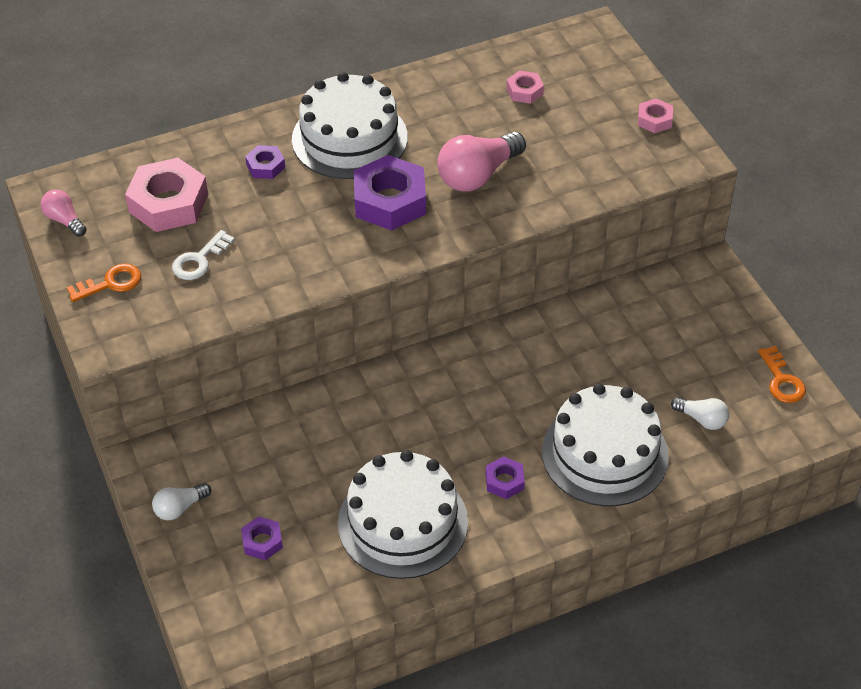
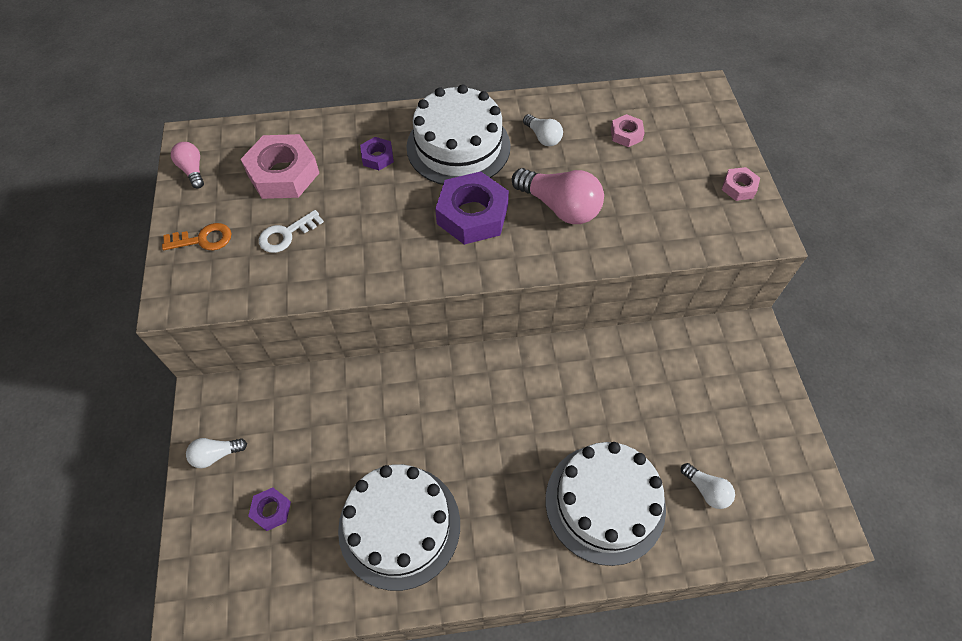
camera: 15 degrees right, 10 degrees up
pink light bulb [437,132,526,192] -> pink light bulb turned 120 degrees counterclockwise [512,168,604,224]
purple nut [486,456,525,499] -> none
orange key [758,346,806,403] -> none
none -> white light bulb [523,114,563,146]

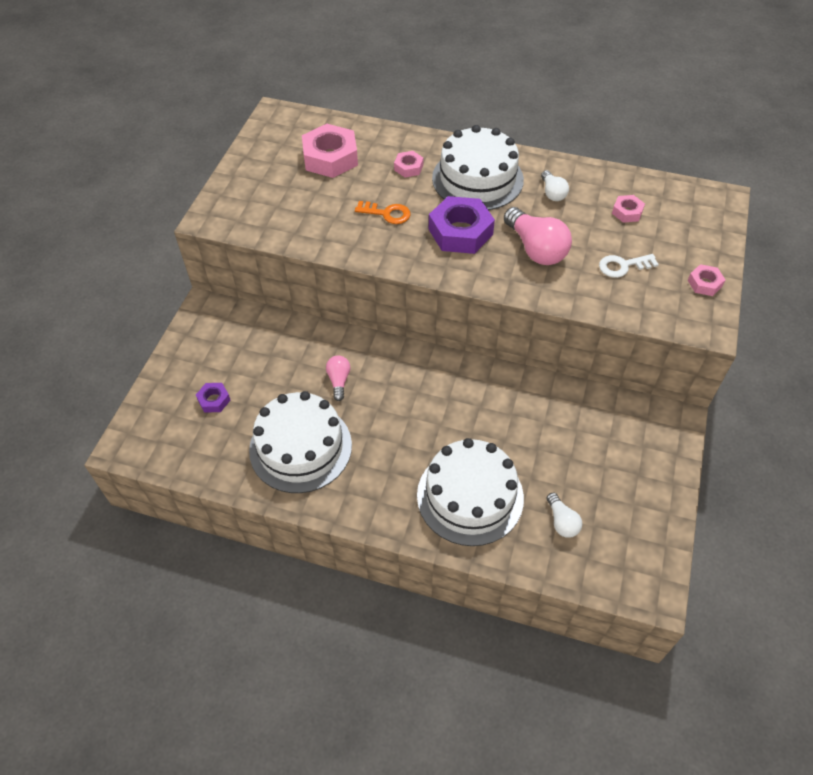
camera: 25 degrees right, 5 degrees down
orange key [162,223,231,250] -> orange key moved to [355,201,410,224]
pink light bulb [171,142,204,189] -> pink light bulb moved to [326,356,351,401]
white light bulb [186,438,247,468] -> none
white key [259,210,324,253] -> white key moved to [599,254,659,278]
purple nut [360,137,394,170] -> pink nut [394,151,423,177]

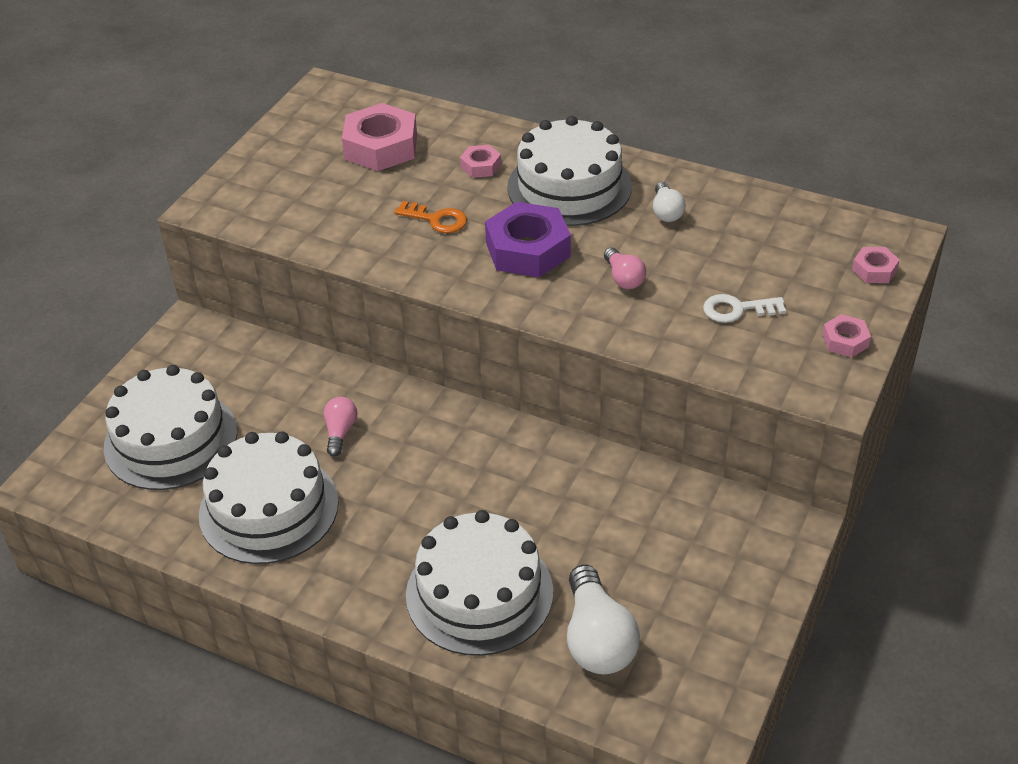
camera: 10 degrees right, 10 degrees down
purple nut [196,383,230,412] -> white cake [104,365,237,490]
pink light bulb [504,207,572,265] -> pink light bulb [604,248,646,289], size x0.54
white light bulb [547,492,582,538] -> white light bulb [567,565,640,674], size x1.84
pink nut [612,195,645,223] -> pink nut moved to [852,247,900,283]

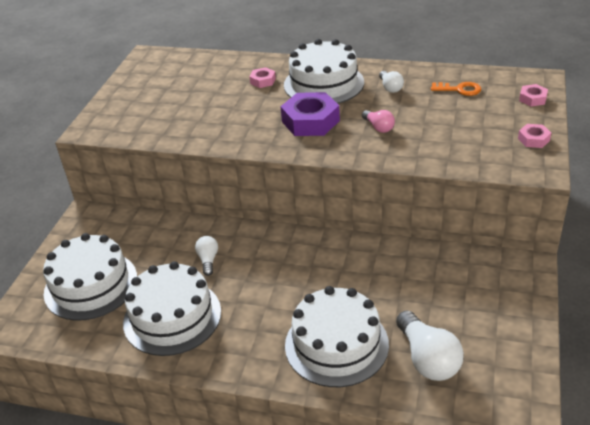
camera: 10 degrees left, 5 degrees down
pink light bulb [324,397,357,456] -> white light bulb [195,236,218,276]
pink nut [342,103,417,171] -> none
orange key [394,201,467,233] -> orange key moved to [431,82,481,96]
white key [703,294,786,323] -> none

